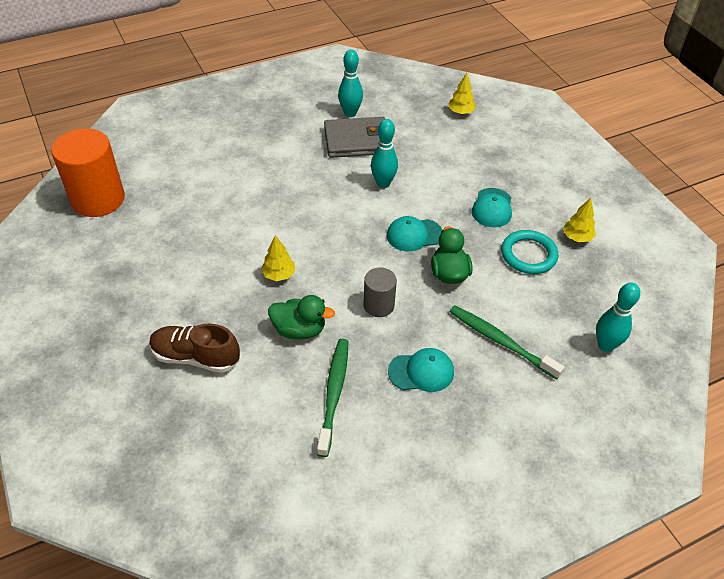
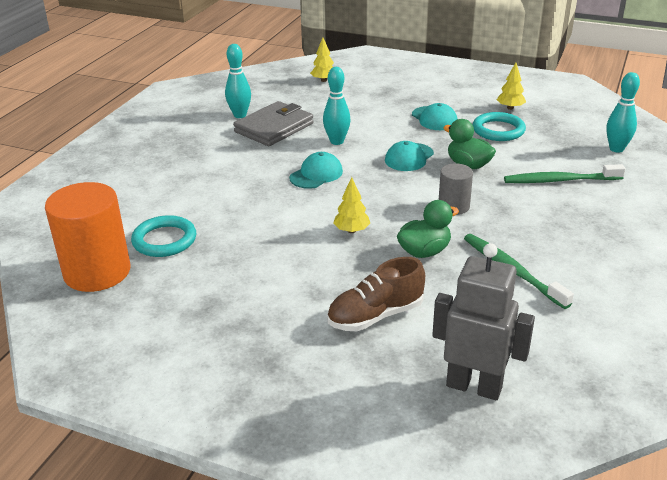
camera: 40 degrees left, 15 degrees down
turquoise cap [388,348,454,392] -> turquoise cap moved to [289,152,343,189]
none -> turquoise ring [131,215,197,257]
none -> grey robot [432,243,535,400]

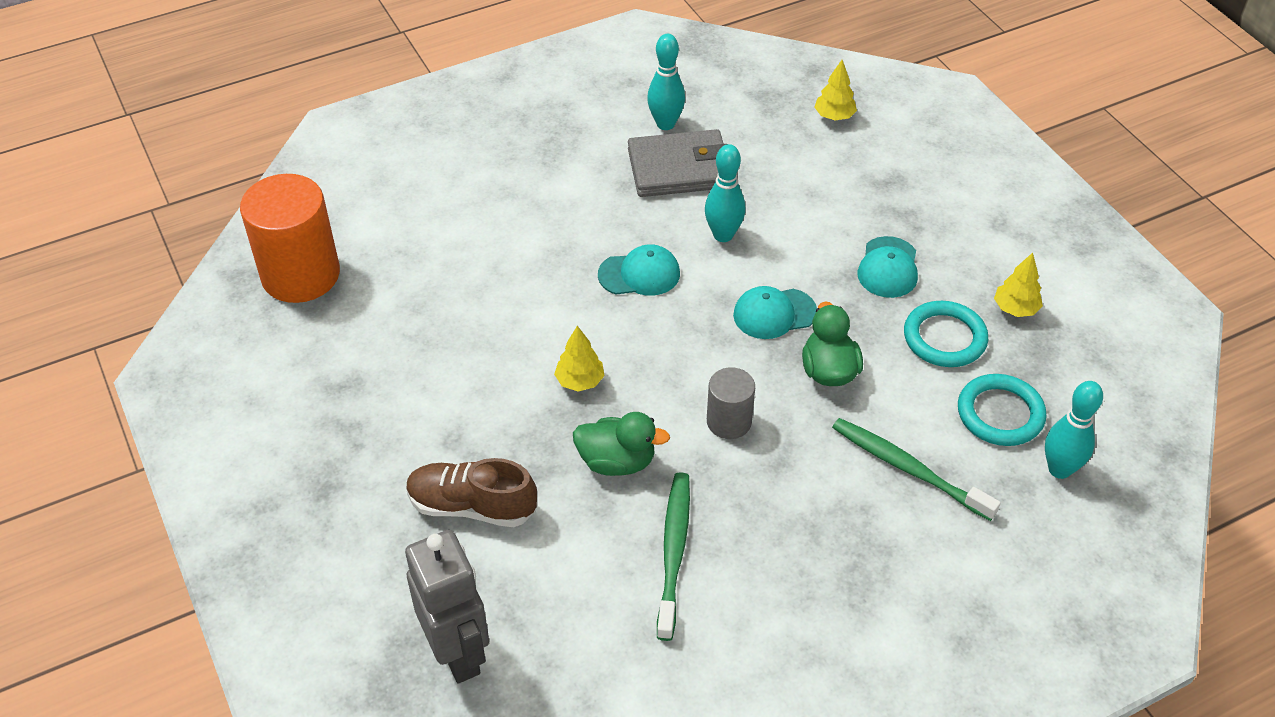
camera: 40 degrees right, 15 degrees up
turquoise ring [131,215,197,257] -> turquoise ring moved to [958,374,1047,446]

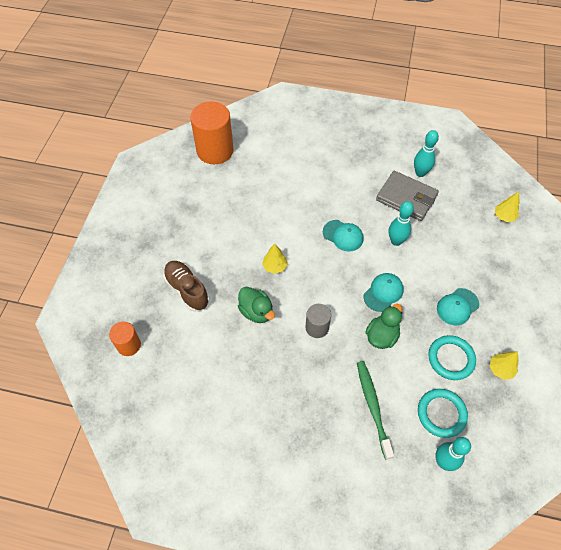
camera: 40 degrees right, 10 degrees up
grey robot [405,530,489,683] -> orange cylinder [109,321,141,356]
green toothbrush [657,472,690,641] -> none
turquoise cap [733,286,817,339] -> turquoise cap turned 105 degrees clockwise [364,273,404,312]

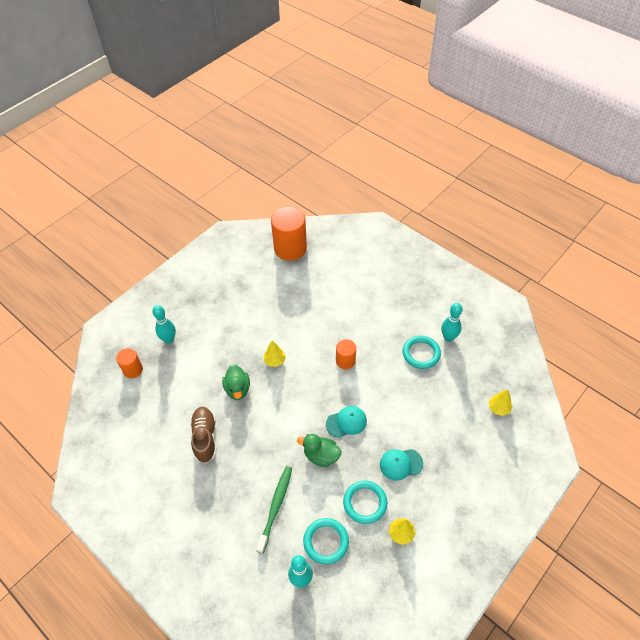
camera: 30 degrees right, 5 degrees down
brown shoe [163,261,209,312] -> brown shoe moved to [190,407,216,463]
grey cylinder [306,304,331,338] -> none
turquoise cap [323,220,364,252] -> orange cylinder [336,339,356,369]
green duck [366,304,402,349] -> green duck turned 135 degrees counterclockwise [297,434,341,467]
grey wallet [376,171,439,221] -> turquoise ring [403,336,441,369]
turquoise bowling pin [389,201,414,246] -> turquoise bowling pin moved to [152,305,176,344]

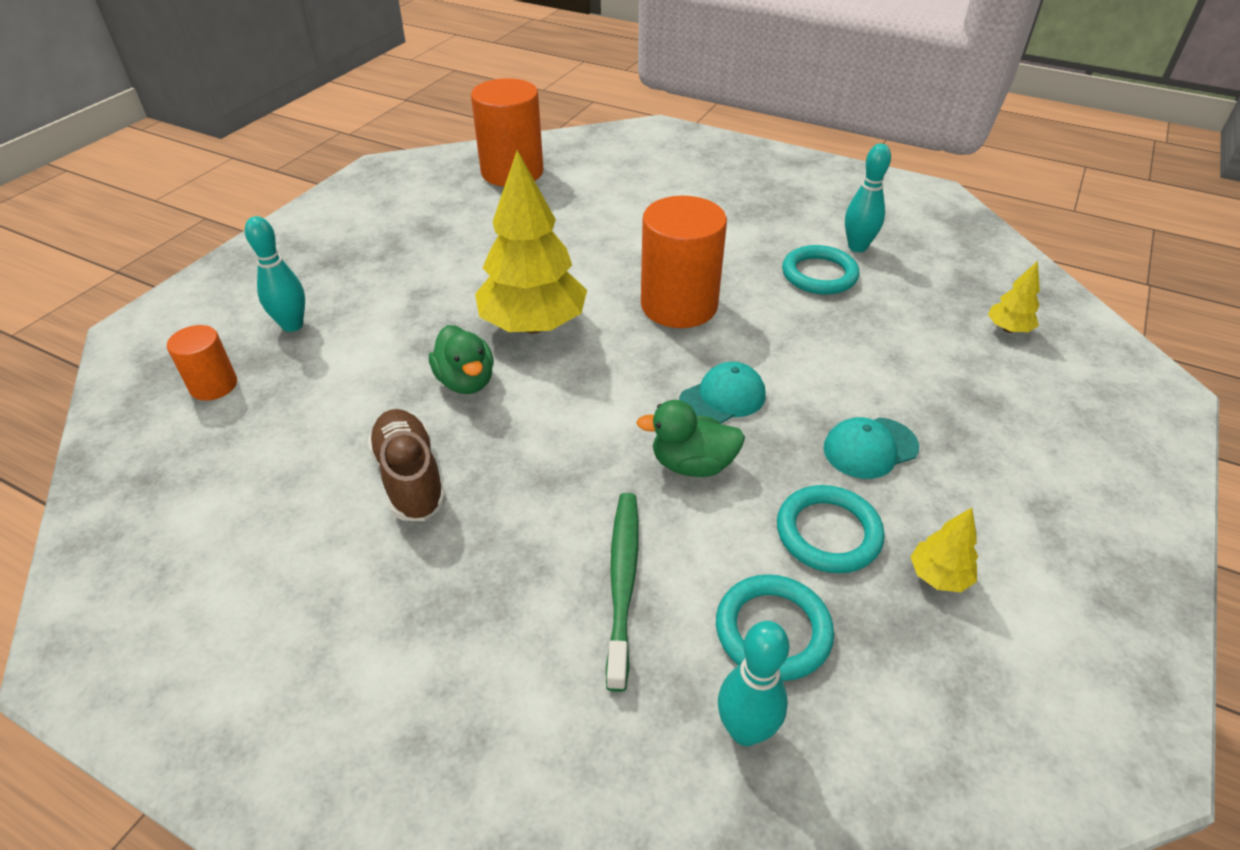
camera: 15 degrees left, 10 degrees down
yellow tree [264,341,286,367] -> yellow tree [475,150,587,334], size x2.31
orange cylinder [336,339,356,369] -> orange cylinder [641,196,727,328], size x1.89

